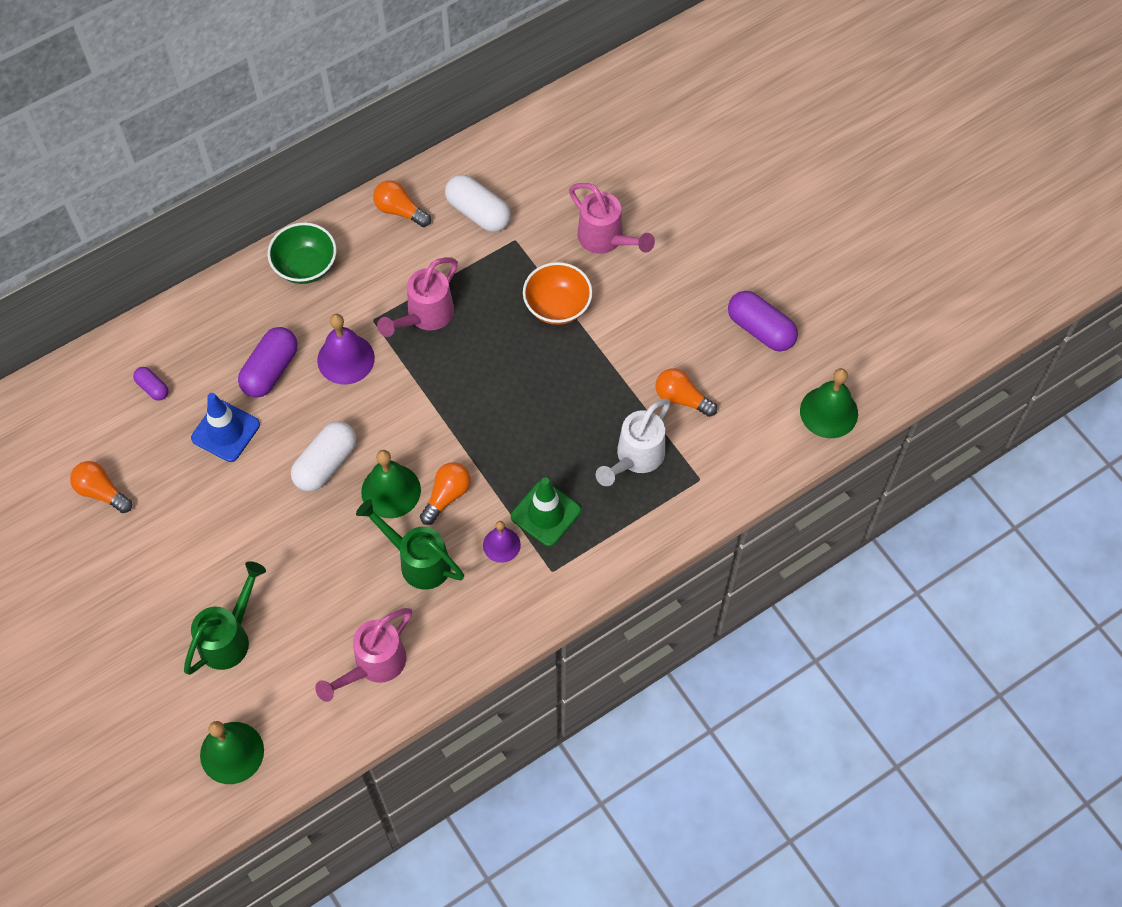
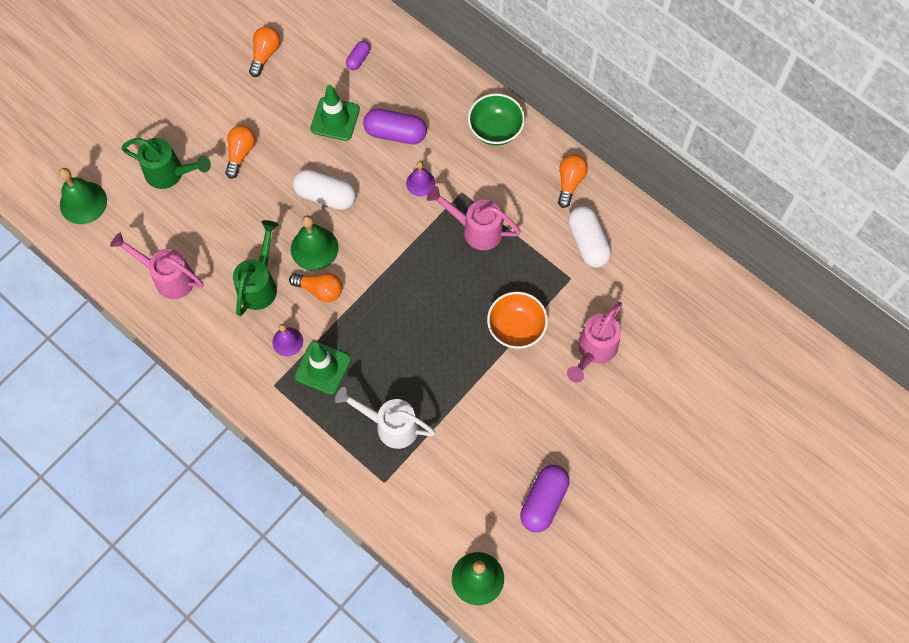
camera: 75 degrees right, 5 degrees up
blue traffic cone [191,393,260,462] -> green traffic cone [310,85,360,141]
purple bell [317,314,375,384] -> purple bell [406,161,435,196], size x0.62
white capsule [445,175,511,232] -> white capsule turned 45 degrees counterclockwise [568,206,611,268]
orange light bulb [655,368,717,417] -> orange light bulb moved to [225,125,256,179]

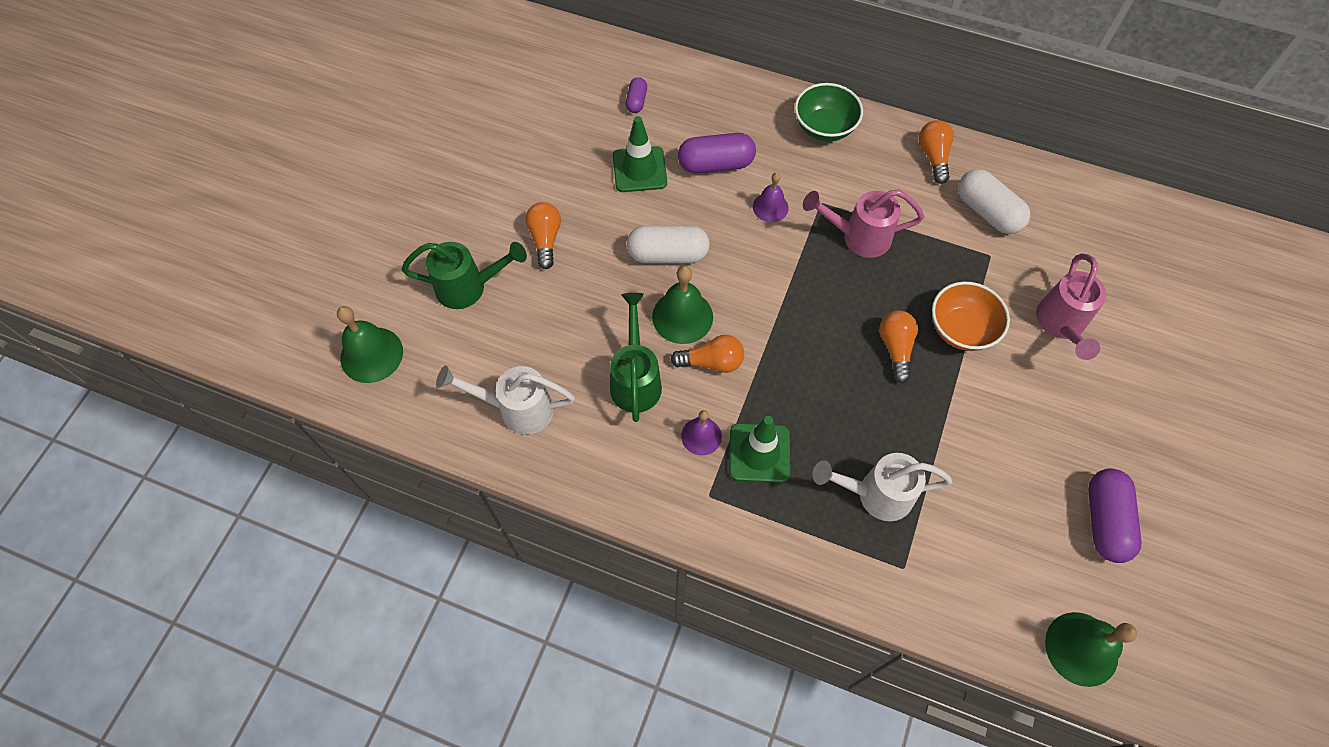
camera: 20 degrees left, 5 degrees down
pink watering can [110,232,203,299] -> white watering can [436,366,575,434]
orange light bulb [249,26,280,77] -> orange light bulb moved to [879,310,918,383]

